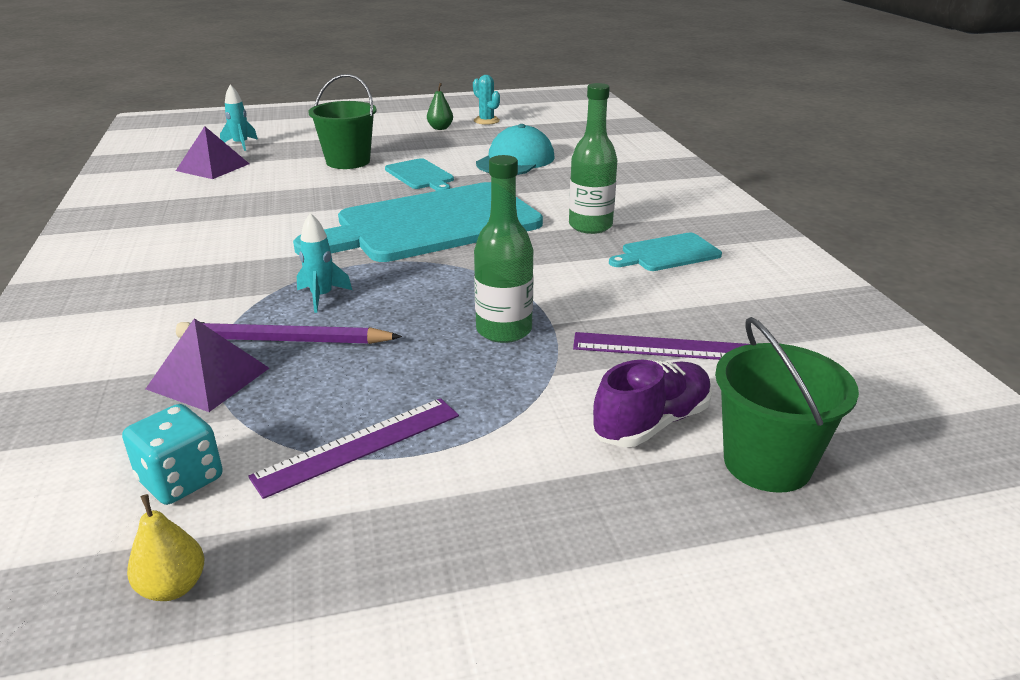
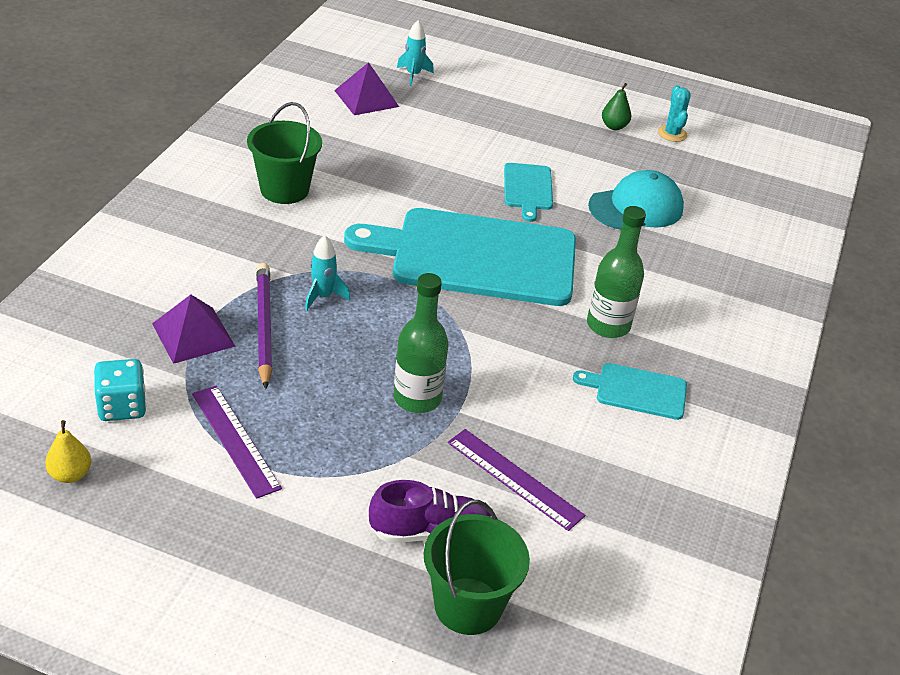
camera: 30 degrees right, 10 degrees up
purple pencil [176,322,402,344] -> purple pencil turned 45 degrees clockwise [256,263,273,389]
purple ruler [248,398,459,499] -> purple ruler turned 60 degrees clockwise [192,385,282,499]
green bucket [308,74,377,169] -> green bucket moved to [247,102,322,204]

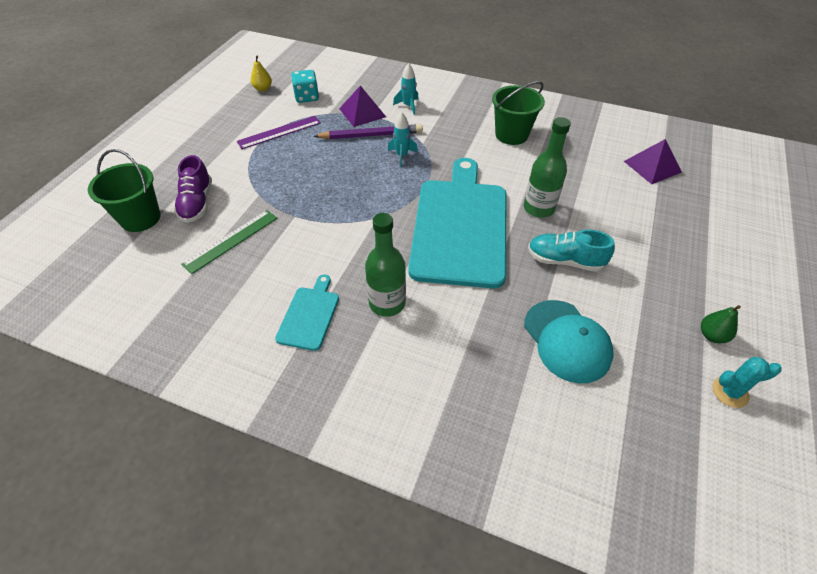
camera: 95 degrees right, 10 degrees up
green bottle [394,273,448,413] -> green bottle moved to [524,117,571,218]
turquoise rocket [397,20,434,86] -> turquoise rocket moved to [393,63,419,115]
purple ruler [448,429,585,531] -> green ruler [181,210,278,274]
turquoise cutting board [504,163,553,222] -> turquoise shoe [528,229,615,272]

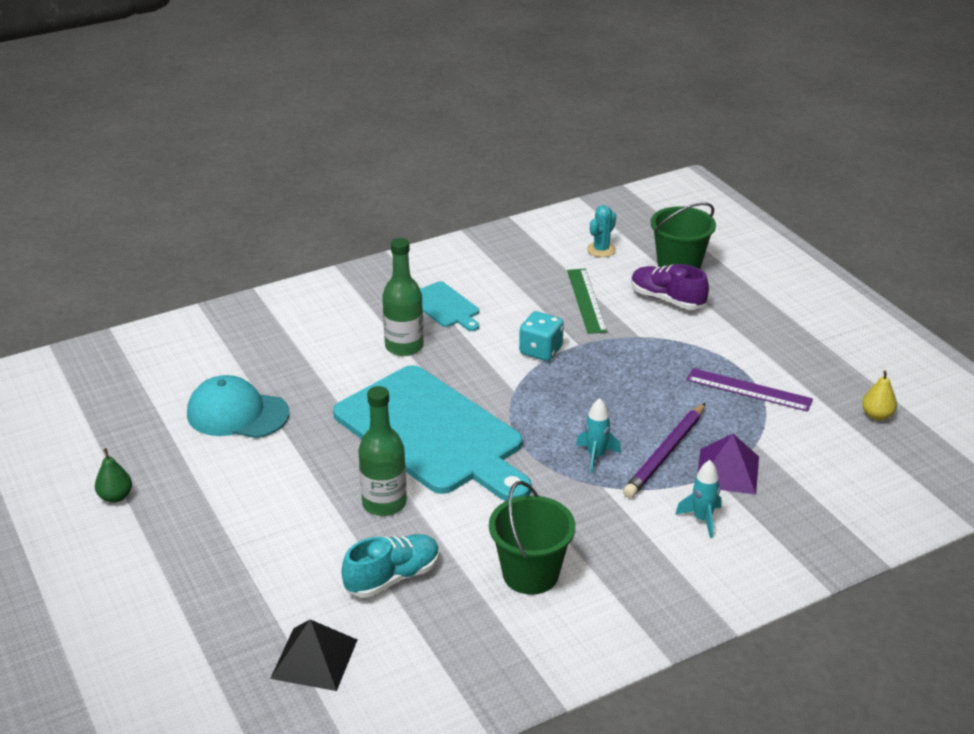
camera: 130 degrees right, 15 degrees down
purple ruler [237,116,321,149] -> purple ruler turned 75 degrees counterclockwise [687,368,813,412]
turquoise dice [291,70,319,103] -> turquoise dice moved to [519,311,564,361]
turquoise shoe [528,229,615,272] -> turquoise shoe moved to [341,534,440,598]
purple pyramid [624,139,682,184] -> black pyramid [270,619,357,691]
turquoise cactus [713,357,782,408] -> turquoise cactus moved to [587,205,616,257]

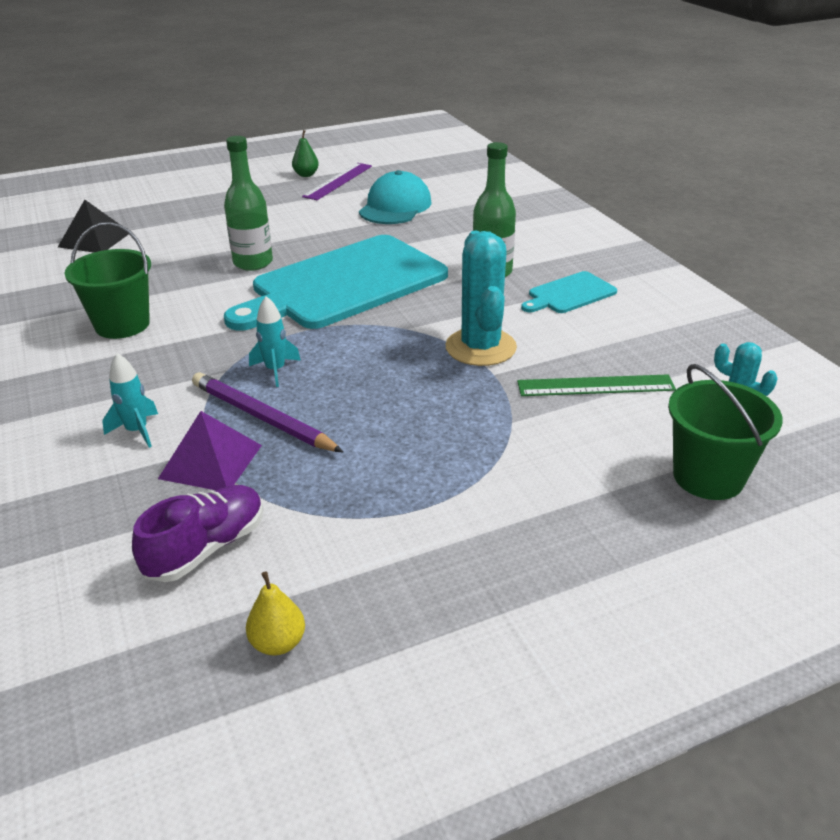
camera: 95 degrees right, 0 degrees up
turquoise shoe [341,534,440,598] -> none
turquoise dice [519,311,564,361] -> turquoise cactus [445,231,517,366]
purple shoe [631,264,709,309] -> purple shoe moved to [132,485,263,582]
purple ruler [687,368,813,412] -> purple ruler moved to [302,163,372,200]

